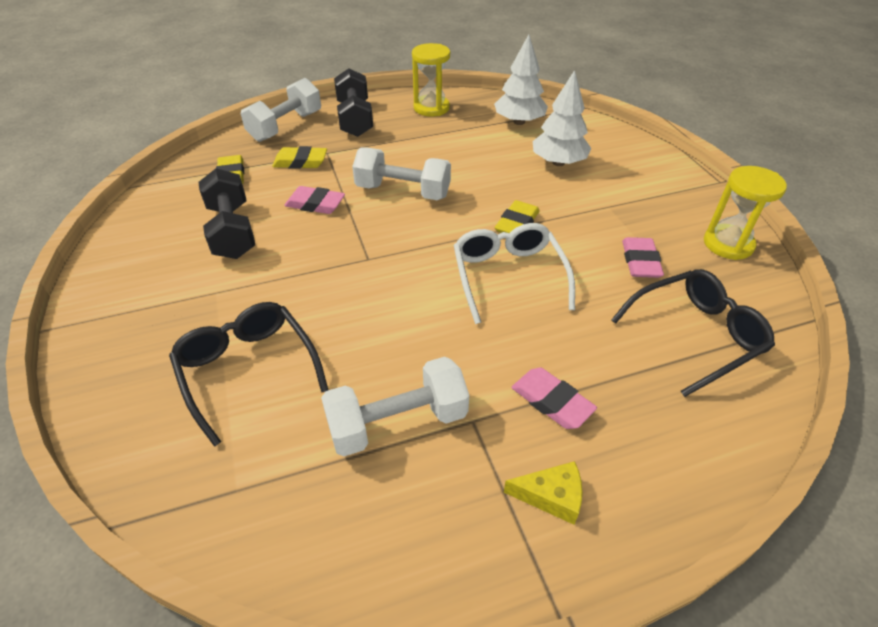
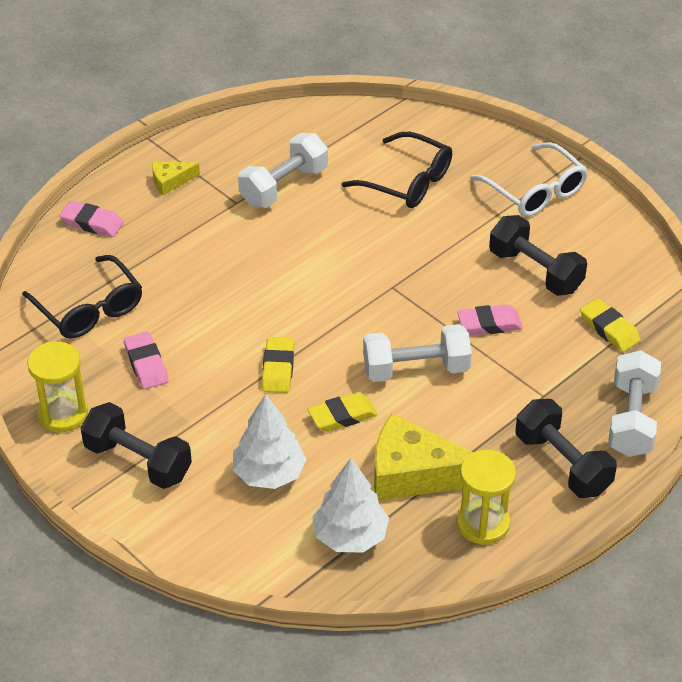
camera: 155 degrees right, 0 degrees up
yellow eraser [272,146,327,169] -> yellow eraser moved to [308,392,377,432]
white glasses [453,223,575,324] -> white glasses moved to [470,142,588,217]
pink eraser [512,368,597,429] -> pink eraser moved to [59,201,123,237]
black glasses [611,269,775,397] -> black glasses turned 75 degrees counterclockwise [22,255,142,339]
none -> black dumbbell [81,402,192,489]
none -> yellow cheese [374,413,473,501]

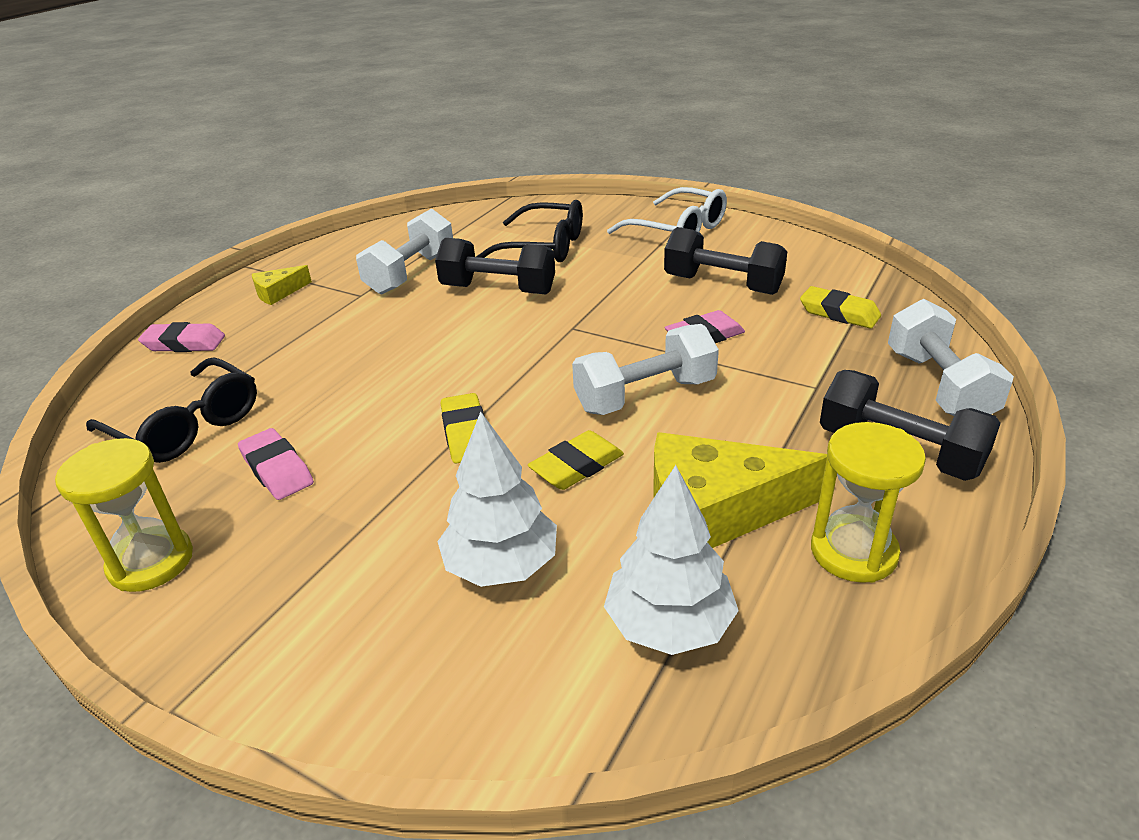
camera: 15 degrees left, 10 degrees down
black dumbbell [81,402,192,489] -> black dumbbell moved to [435,238,555,295]

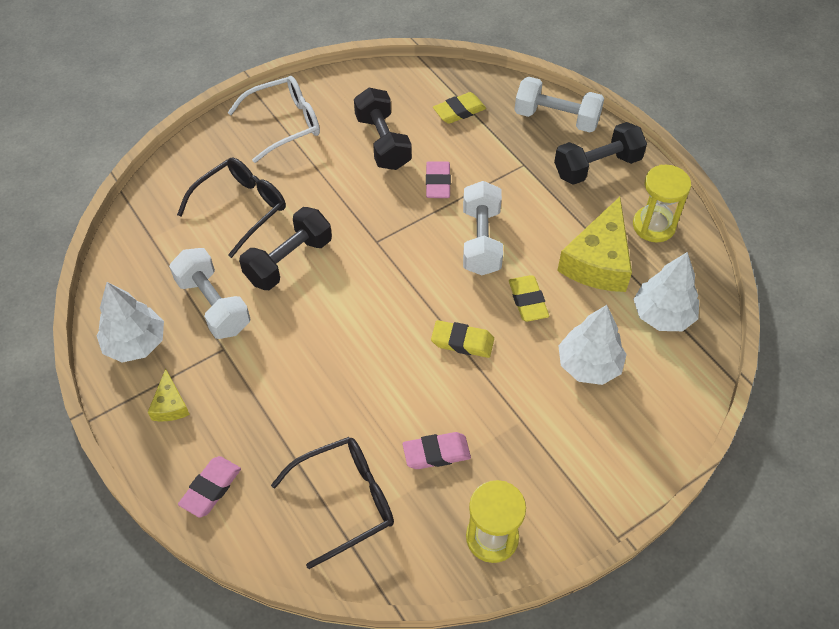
camera: 65 degrees left, 20 degrees up
black dumbbell [664,227,787,295] -> black dumbbell turned 75 degrees counterclockwise [354,88,412,170]
none -> white tree [97,282,164,363]

